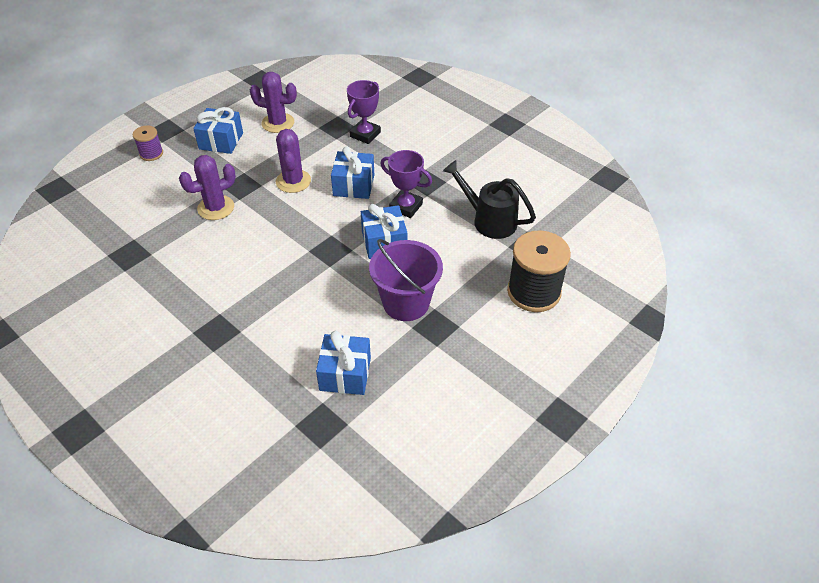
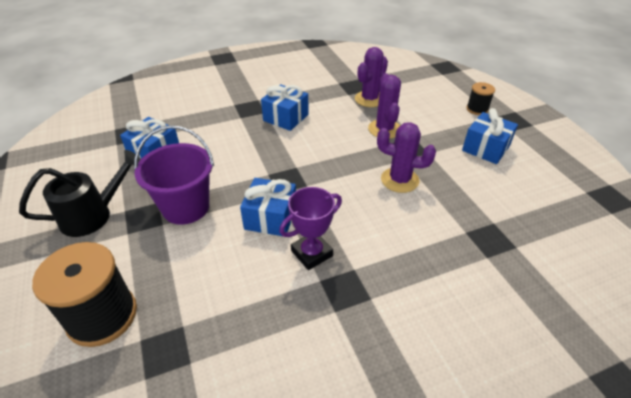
camera: 115 degrees right, 5 degrees down
purple spool [133,125,163,161] -> black spool [466,82,495,115]
purple cactus [250,72,297,133] -> purple cactus moved to [355,47,388,107]
blue gift [331,146,374,199] -> blue gift moved to [261,84,309,131]
purple trophy [347,80,381,144] -> none
black watering can [443,160,536,239] -> black watering can moved to [19,150,141,237]

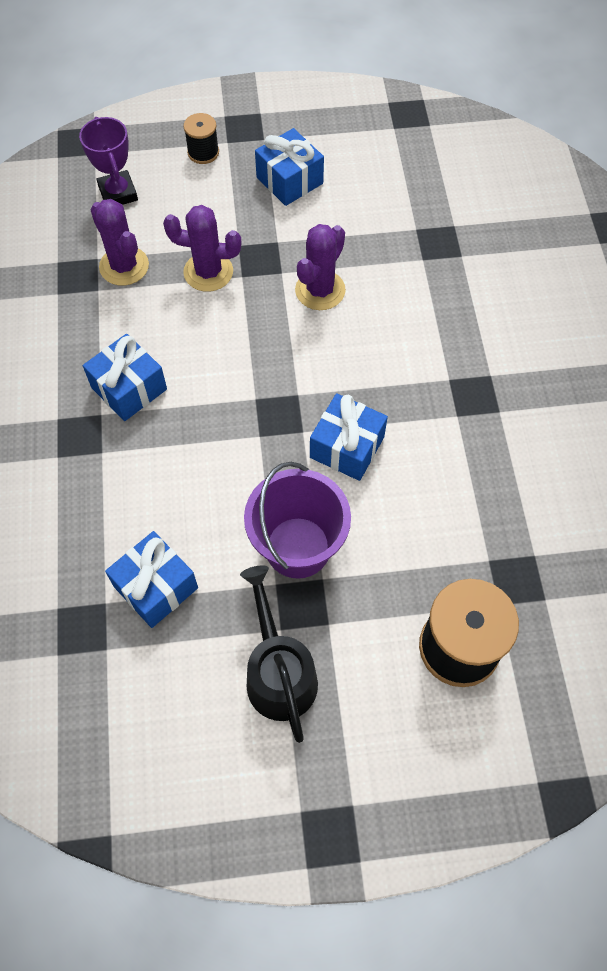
camera: 75 degrees left, 20 degrees up
purple trophy [279,187,342,270] -> purple trophy moved to [79,117,138,205]

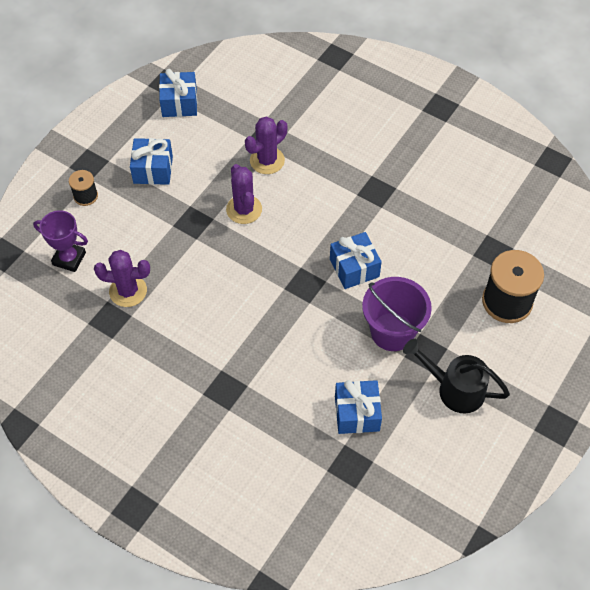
camera: 50 degrees left, 5 degrees down
blue gift [83,334,167,421] -> blue gift moved to [159,69,197,117]
purple cactus [163,205,241,292] -> purple cactus moved to [245,116,287,174]

